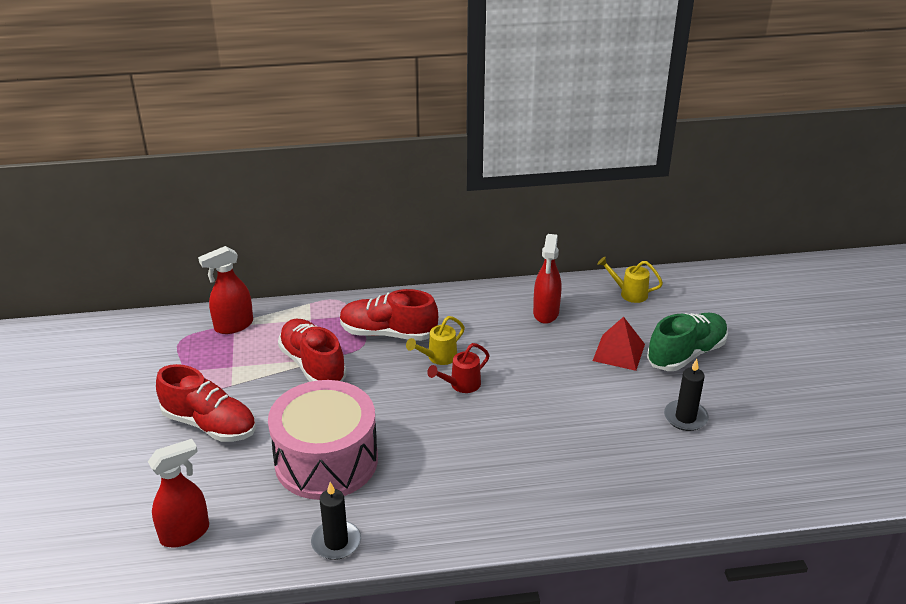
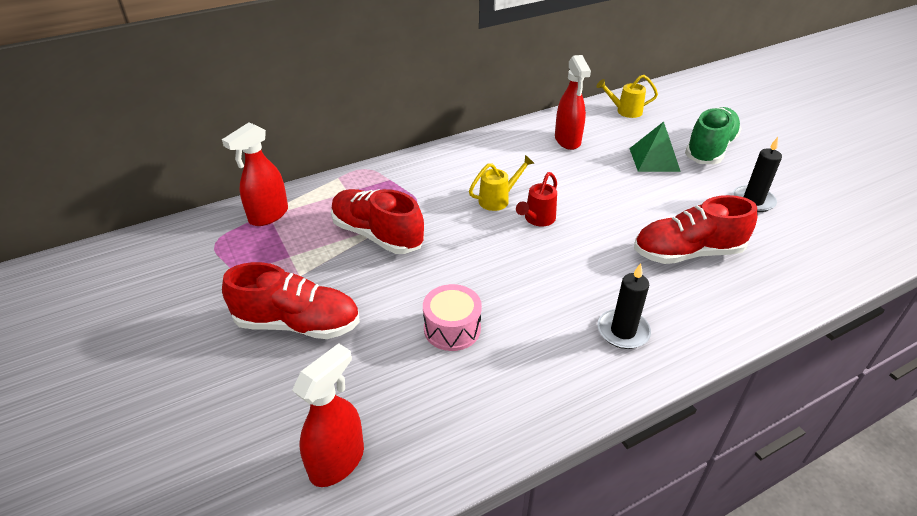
camera: 20 degrees left, 5 degrees up
pink drum [268,380,378,500] -> pink drum [423,284,482,351], size x0.49
black candle [311,482,361,560] -> black candle moved to [597,263,651,349]
red shoe [340,289,438,341] -> red shoe moved to [634,195,757,264]
yellow watering can [406,316,465,365] -> yellow watering can turned 150 degrees counterclockwise [469,155,534,211]
red pyramid [593,317,645,371] -> green pyramid [629,122,681,172]

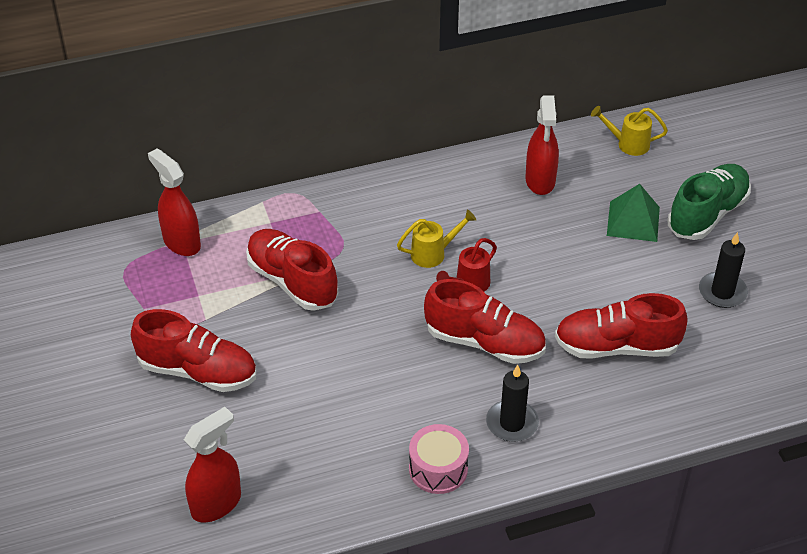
camera: 10 degrees right, 5 degrees up
red spray bottle [222,122,288,226] -> red spray bottle turned 90 degrees clockwise [148,148,201,256]
pink drum [423,284,482,351] -> pink drum moved to [409,424,469,494]
none -> red shoe [424,279,546,364]

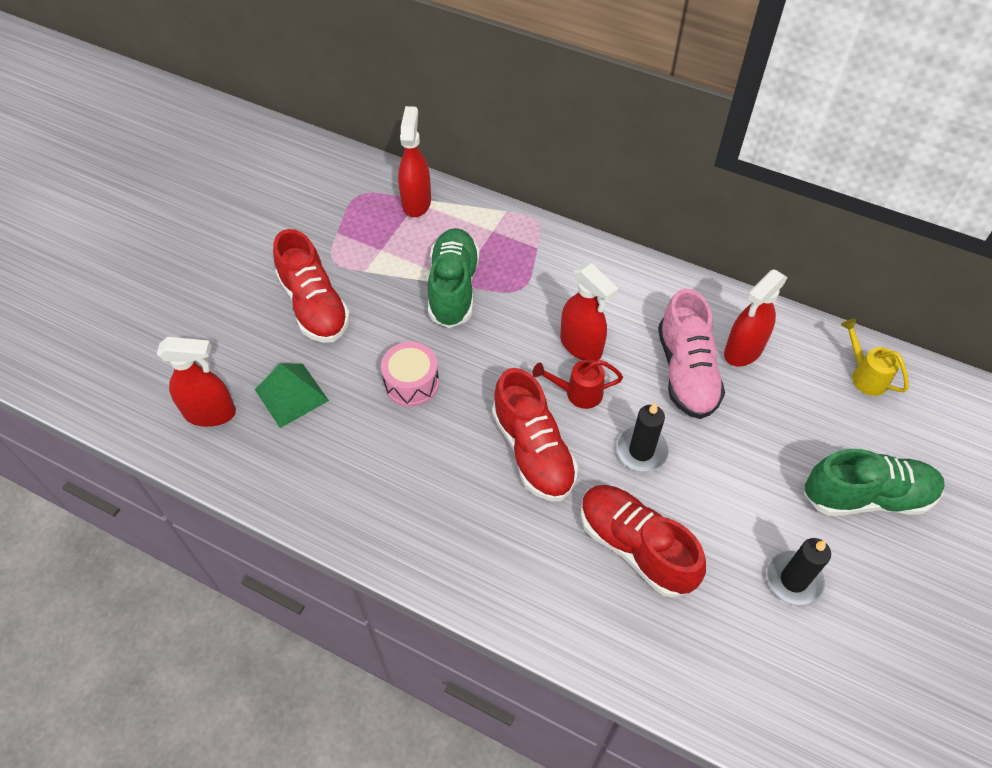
camera: 45 degrees right, 10 degrees up
red shoe [246,229,338,311] -> green shoe [428,228,480,328]
yellow watering can [397,210,476,268] -> red spray bottle [560,263,618,361]
pink drum [409,424,469,494] -> pink drum moved to [381,342,439,407]
black candle [486,365,539,442] -> black candle moved to [616,402,669,472]
green pyramid [607,184,660,242] -> green pyramid moved to [255,363,329,428]
none -> pink shoe [658,288,725,419]

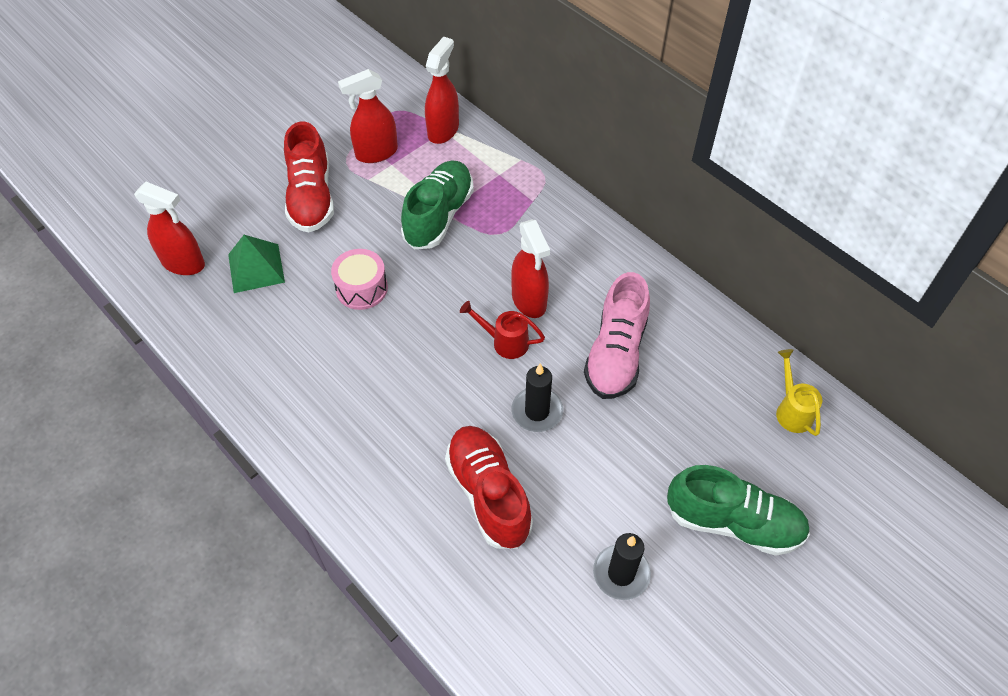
camera: 20 degrees right, 0 degrees up
red shoe [492,368,578,501] -> none
red spray bottle [724,270,788,366] -> red spray bottle moved to [338,69,398,163]

